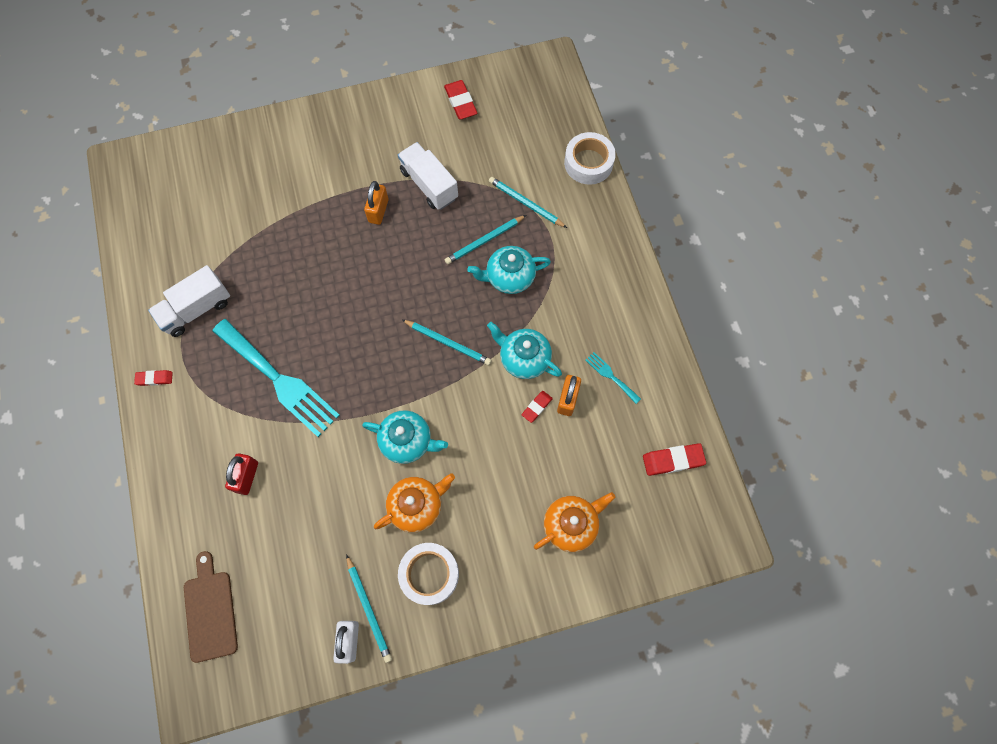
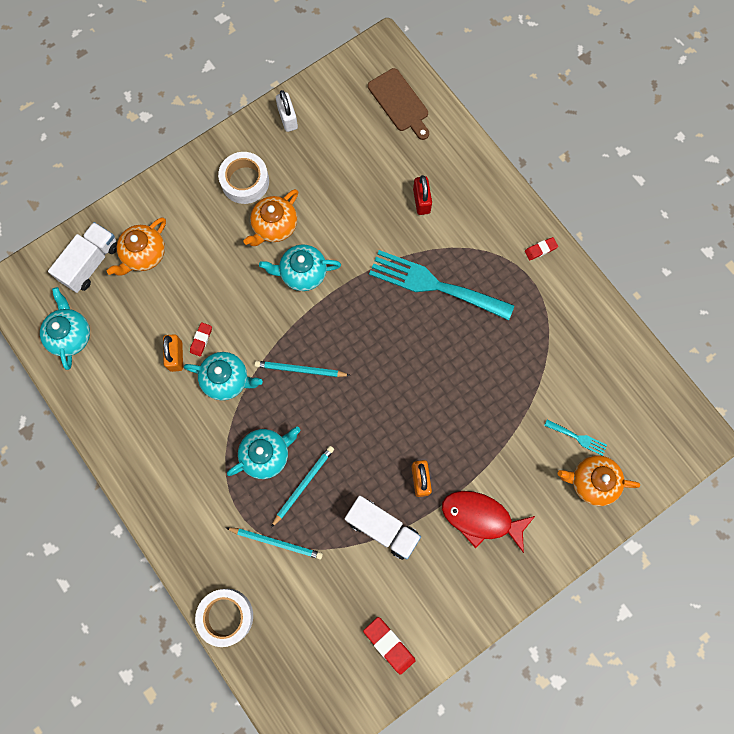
camera: 160 degrees right, 5 degrees up
white truck [148,265,230,337] -> white truck moved to [48,222,117,293]
turquoise pencil [346,554,392,663] -> none
turquoise fork [585,352,641,404] -> turquoise fork moved to [544,419,607,456]
red eraser [643,443,706,476] -> turquoise teapot [40,287,90,370]
none -> red fish [442,491,535,553]
none -> orange teapot [558,455,640,506]

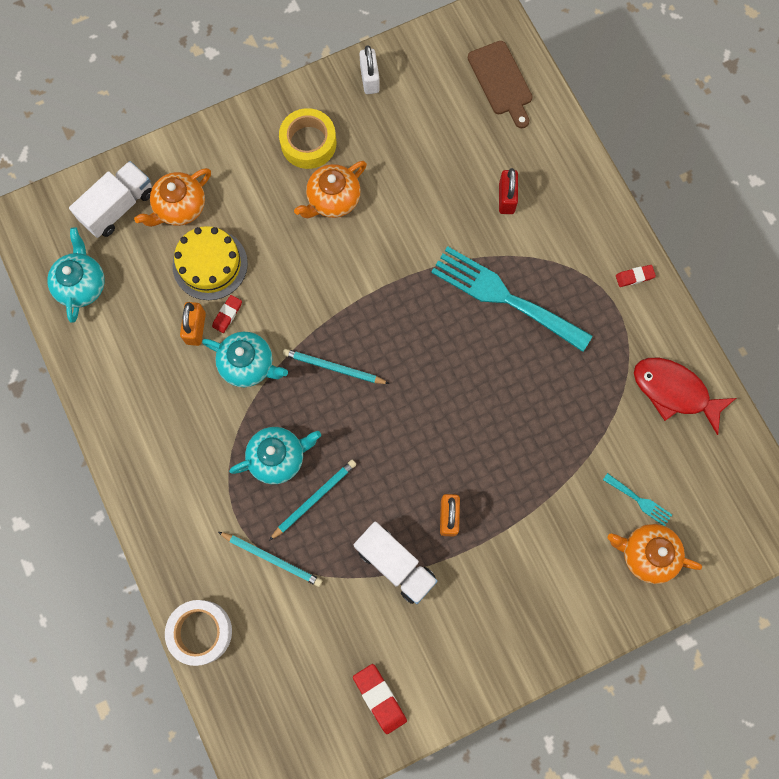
camera: 10 degrees right, 0 degrees up
white tape [218,152,269,204] -> yellow tape [279,108,336,169]
turquoise teapot [259,244,341,291] -> none
red fish [442,491,535,553] -> red fish moved to [634,358,736,435]
none -> yellow cake [172,226,248,300]

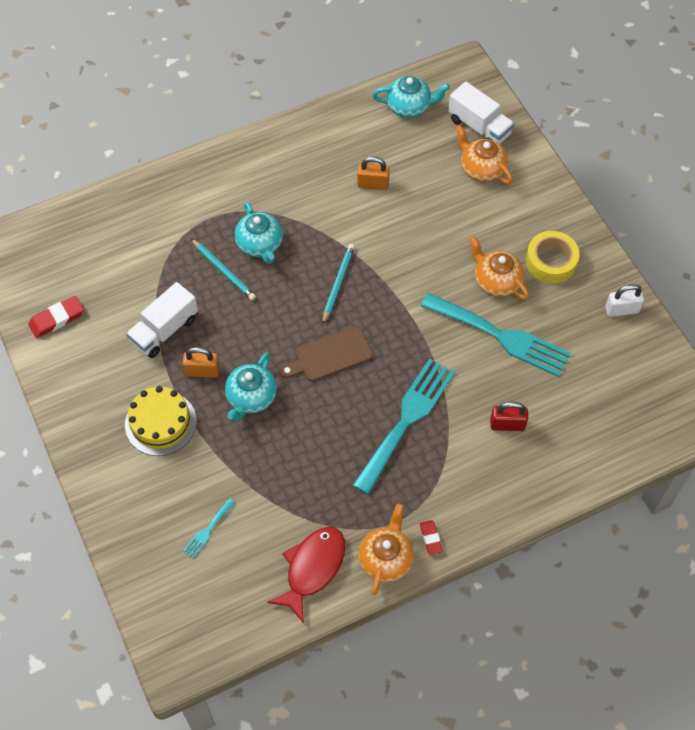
camera: 90 degrees right, 15 degrees down
white tape [165,600,232,666] -> none
yellow cake [172,226,248,300] -> yellow cake moved to [125,386,197,456]
turquoise teapot [202,332,288,387] -> turquoise teapot moved to [225,352,277,421]
red eraser [212,295,242,333] -> none
turquoise pencil [218,532,322,587] -> none
brown cutting board [468,41,533,128] -> brown cutting board moved to [280,326,373,382]
orange teapot [607,524,702,584] -> orange teapot moved to [358,504,414,595]
none -> turquoise fork [421,293,571,377]

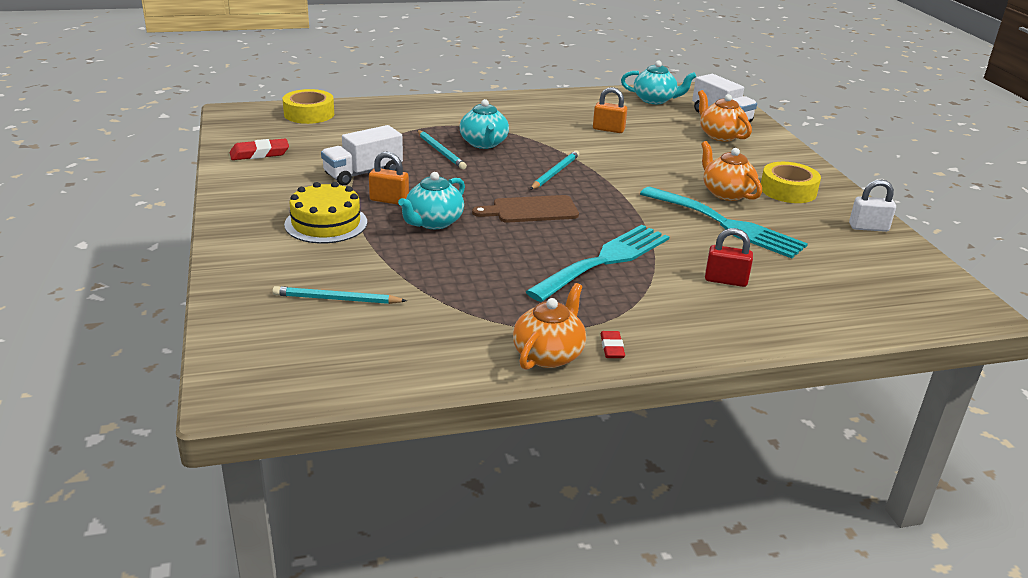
camera: 10 degrees right, 30 degrees down
turquoise fork [183,498,235,559] -> turquoise pencil [272,286,407,304]
red fish [267,527,345,623] -> none
none -> yellow tape [283,89,334,124]

